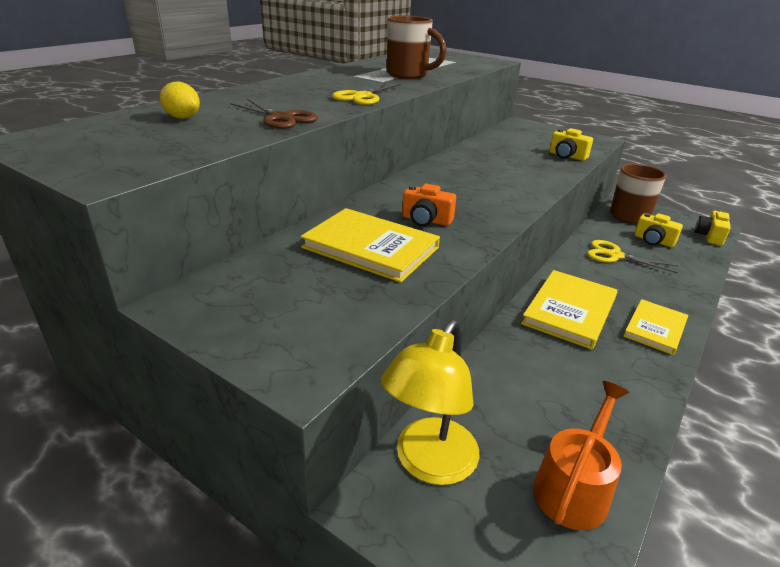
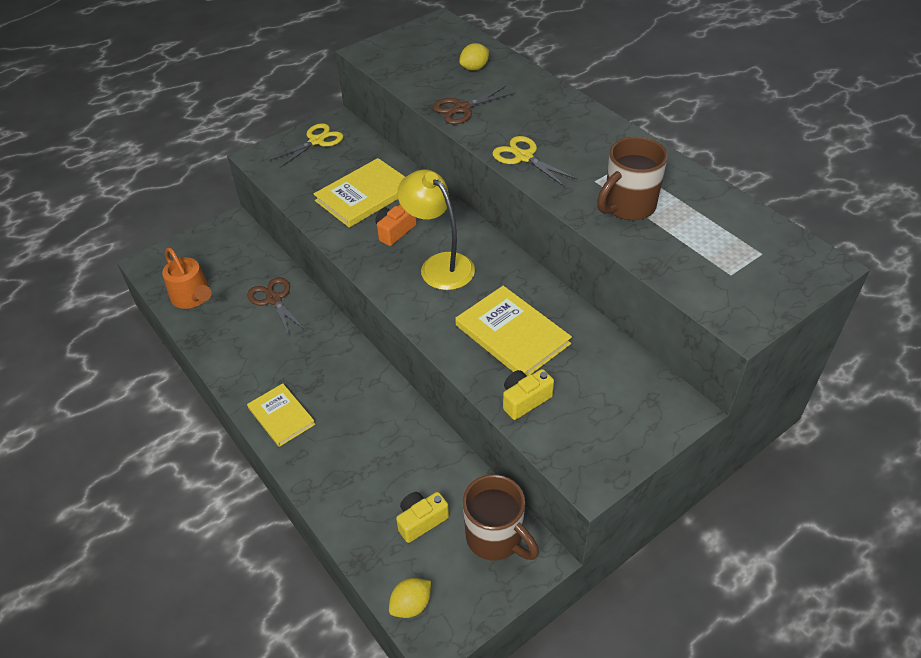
camera: 110 degrees right, 15 degrees up
yellow lamp [381,320,479,485] -> yellow lamp moved to [397,170,475,290]
yellow book [521,270,618,349] -> yellow book moved to [455,286,572,376]
yellow scissors [587,240,678,273] -> yellow scissors moved to [270,123,344,168]
yellow camera [695,210,731,246] -> yellow lemon [389,578,431,618]
none -> brown scissors [247,277,306,335]

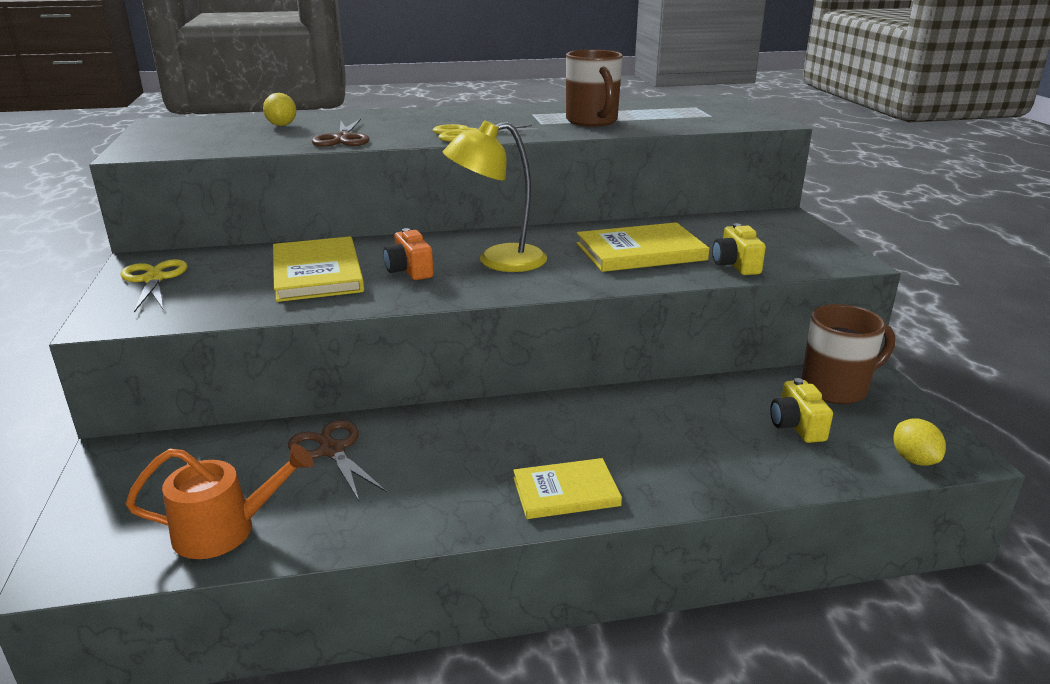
camera: 65 degrees left, 20 degrees down
brown scissors [247,277,306,335] -> brown scissors turned 60 degrees clockwise [288,420,387,501]

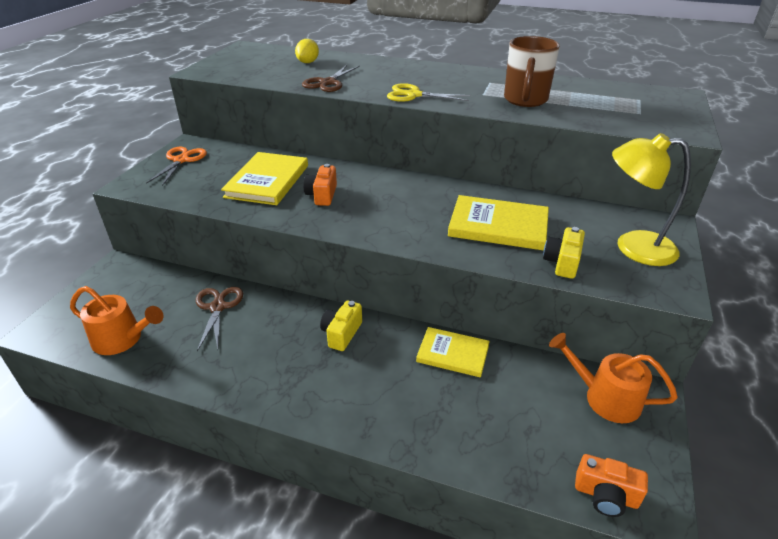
camera: 30 degrees right, 10 degrees up
yellow scissors [120,259,187,312] -> orange scissors [146,147,207,186]
yellow lamp [443,120,547,272] -> yellow lamp moved to [612,133,691,266]
yellow book [513,458,622,519] -> yellow book moved to [416,327,490,377]
yellow camera [770,378,833,443] -> yellow camera moved to [320,301,362,351]
brown mug [801,304,895,404] -> orange watering can [549,333,678,423]
yellow lemon [893,418,946,466] -> orange camera [575,454,648,517]

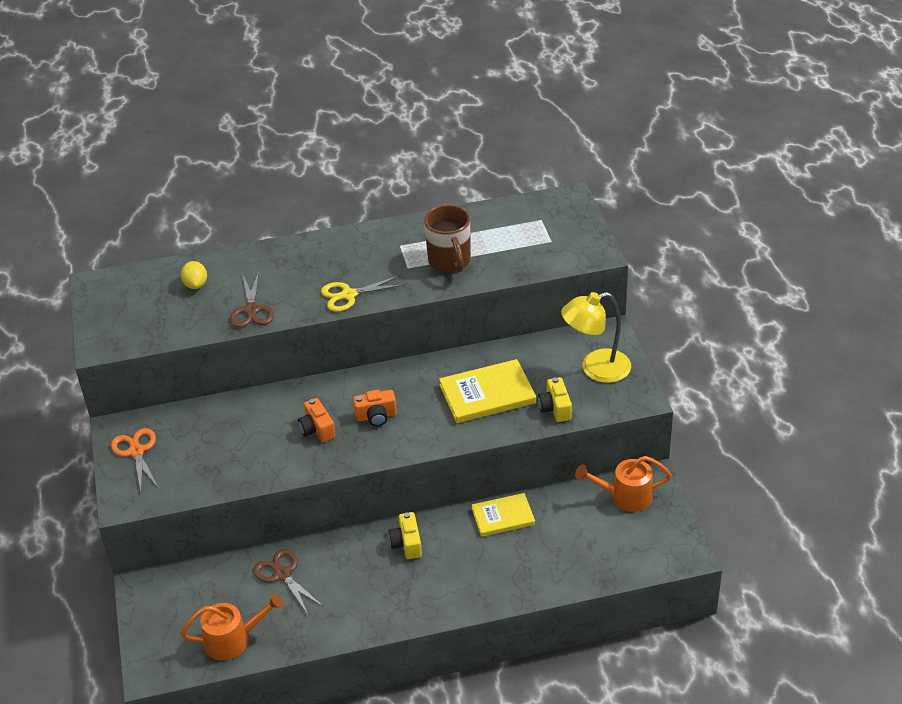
camera: 30 degrees left, 5 degrees up
yellow book [221,152,308,205] -> none
orange camera [575,454,648,517] -> orange camera moved to [353,390,397,426]

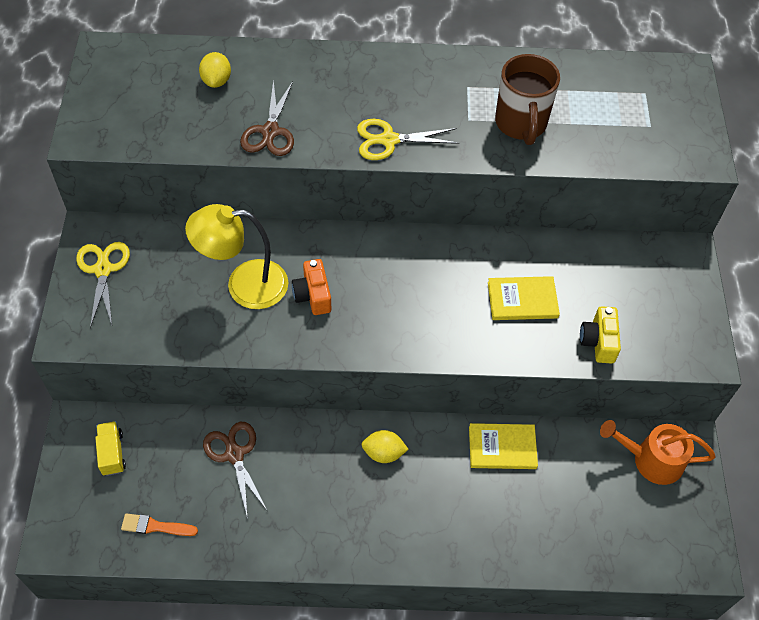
camera: 10 degrees right, 15 degrees up
orange scissors [111,428,159,491] -> yellow scissors [76,242,130,328]
orange watering can [180,593,283,661] -> orange brush [121,513,198,536]
orange camera [353,390,397,426] -> none
yellow camera [389,512,422,559] -> yellow lemon [362,430,409,463]
yellow book [439,359,536,423] -> yellow book [488,276,560,320], size x0.65
yellow lamp [561,292,631,383] -> yellow lamp moved to [185,204,288,309]
none -> yellow truck [95,421,126,476]

